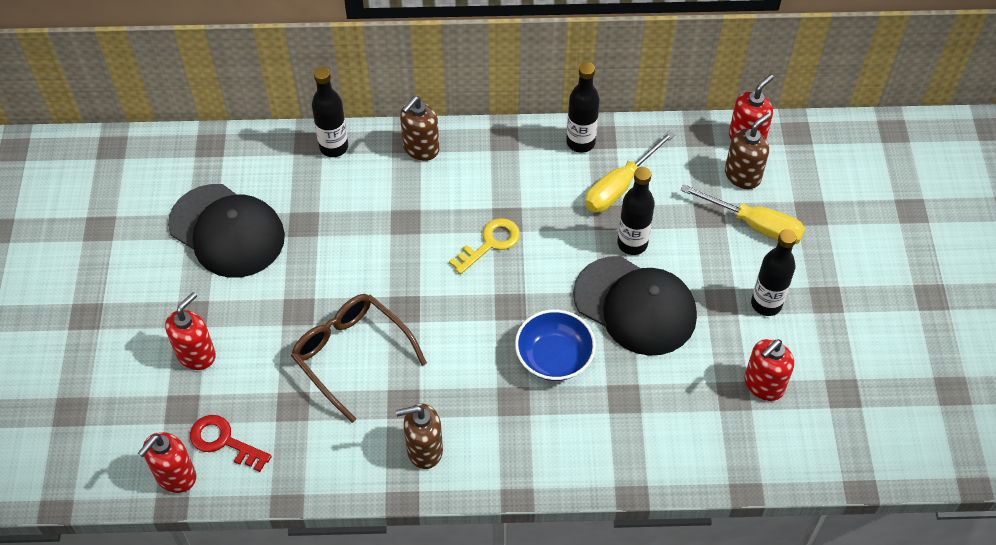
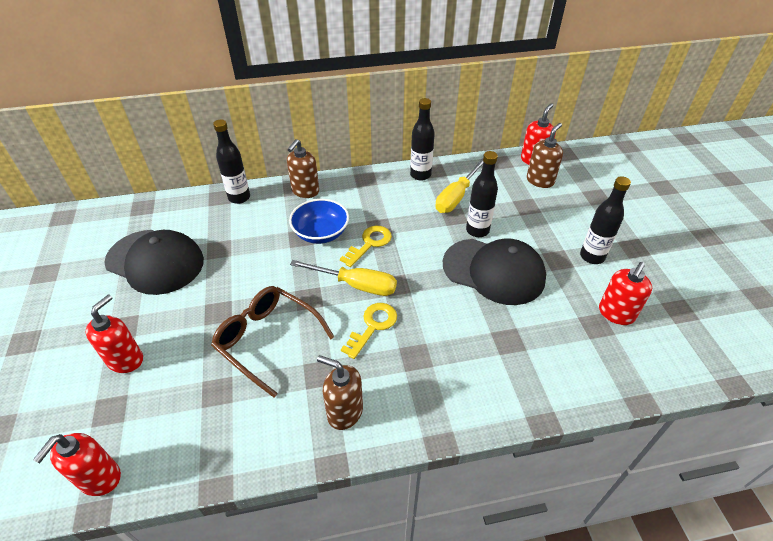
camera: 10 degrees left, 10 degrees down
red key [190,415,272,472] -> none
brown soap dispenser [396,404,443,469] -> brown soap dispenser turned 45 degrees clockwise [317,355,363,430]
blue bowl [515,309,596,381] -> blue bowl moved to [289,199,349,244]
yellow screwdriver [680,184,805,244] -> yellow screwdriver moved to [290,260,397,296]
none -> yellow key [341,303,397,359]

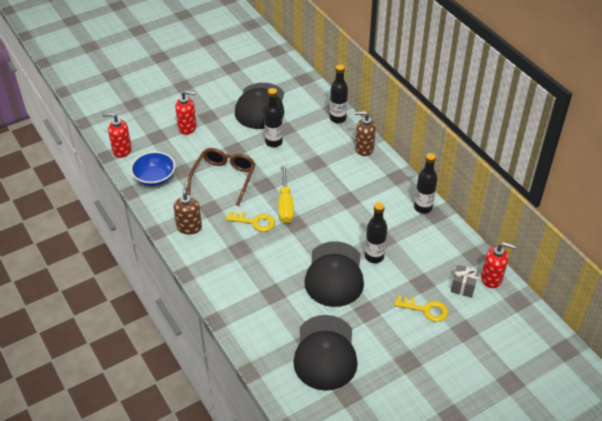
camera: 70 degrees right, 0 degrees up
blue bowl [289,199,349,244] -> blue bowl moved to [131,151,175,186]
yellow key [340,226,392,267] -> yellow key moved to [394,296,448,322]
yellow screwdriver [435,159,483,213] -> none
brown soap dispenser [527,123,563,188] -> grey gift [451,265,479,298]
black bottle [580,176,631,264] -> black bottle moved to [264,88,283,147]
red soap dispenser [599,262,652,325] -> black cap [293,315,358,391]

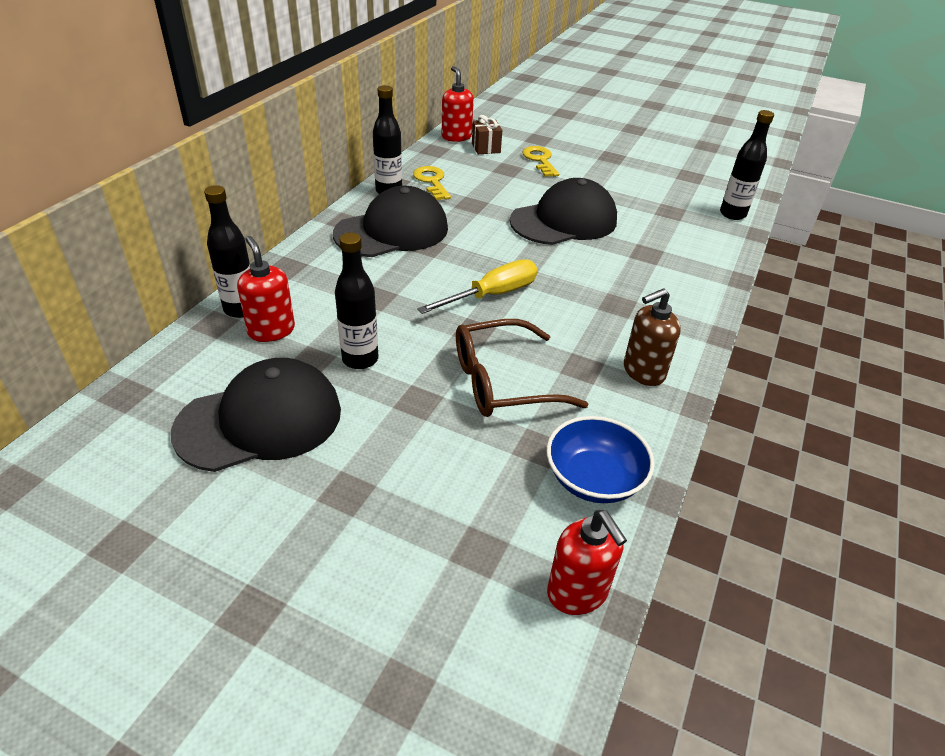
camera: 125 degrees left, 5 degrees down
red soap dispenser [175,90,197,135] -> red soap dispenser moved to [237,236,295,342]
yellow key [226,211,275,232] -> yellow key moved to [413,166,451,200]
black cap [293,315,358,391] -> black cap moved to [333,186,448,257]
brown soap dispenser [355,111,376,156] -> none
black bottle [365,202,387,263] -> black bottle moved to [720,110,774,220]
grey gift [451,265,479,298] -> brown gift [472,115,502,154]

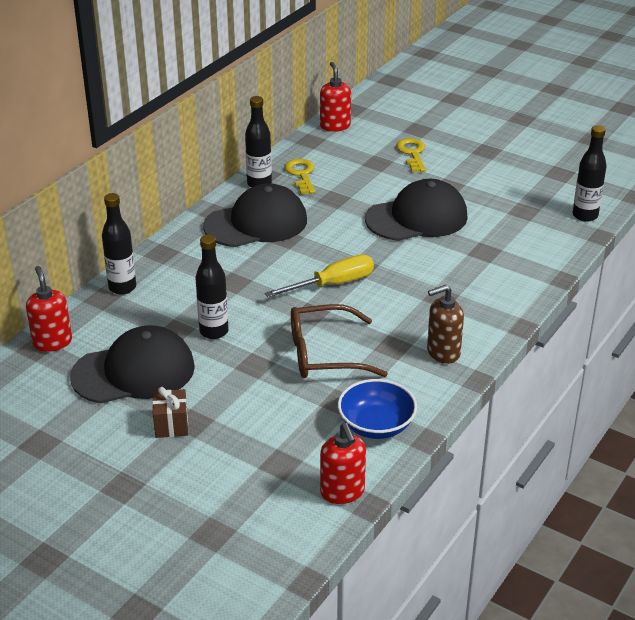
camera: 10 degrees right, 5 degrees down
red soap dispenser [237,236,295,342] -> red soap dispenser moved to [26,266,72,352]
brown gift [472,115,502,154] -> brown gift moved to [152,387,188,438]

